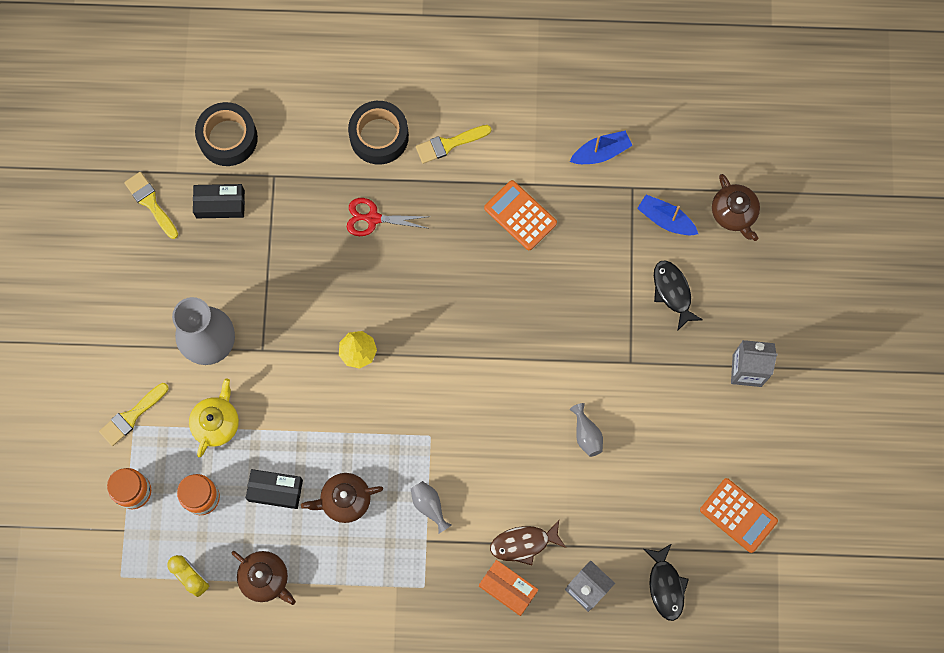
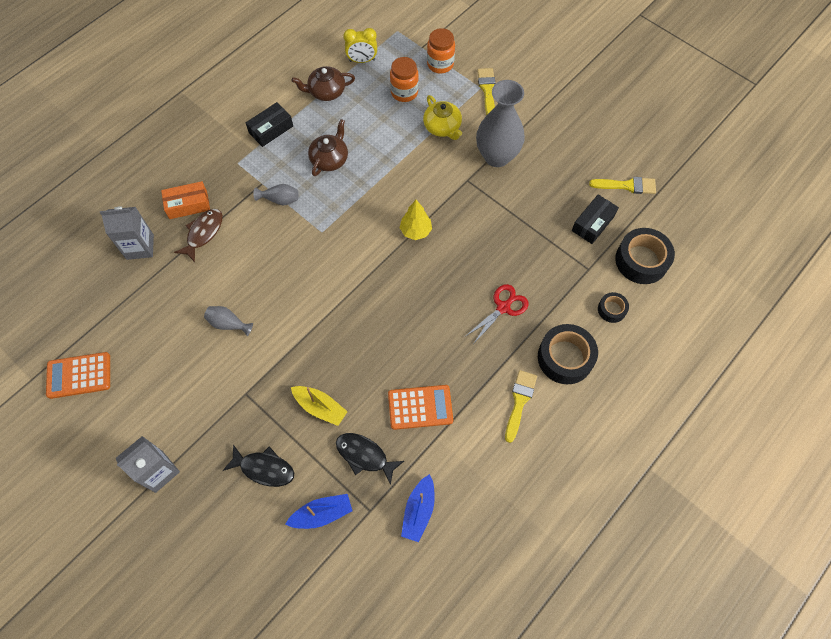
camera: 130 degrees right, 10 degrees down
black box [246,469,303,509] -> black box moved to [246,102,293,147]
black fish [644,544,689,621] -> black fish moved to [336,433,404,485]
brown teapot [712,174,760,241] -> none
none -> yellow boat [291,386,348,426]
none -> black tape [598,292,629,323]

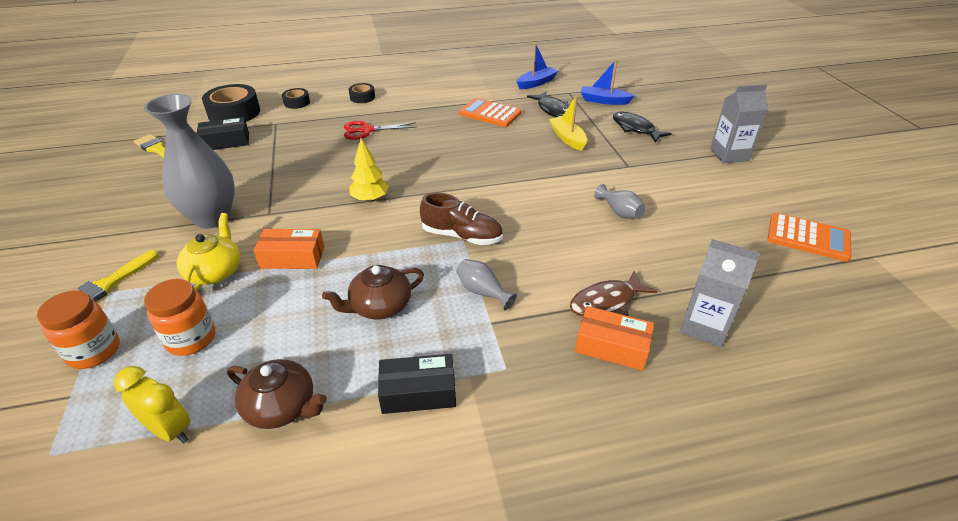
camera: 145 degrees left, 25 degrees down
yellow brush [505,370,537,443] -> none
black tape [538,324,598,384] -> black tape [349,83,375,103], size x0.52
none -> orange box [254,229,324,269]
none -> brown shoe [420,193,503,245]

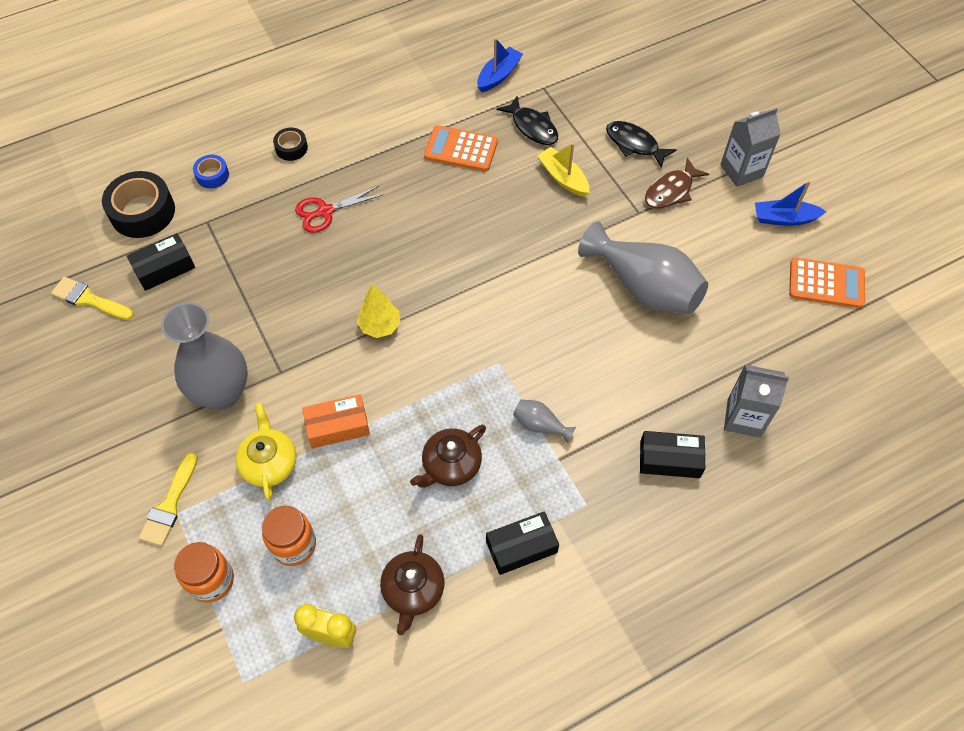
camera: 15 degrees left, 20 degrees up
brown teapot [227,359,327,429] -> brown teapot turned 90 degrees clockwise [380,534,445,635]
black tape [282,88,310,109] -> blue tape [193,155,229,189]
brown shoe [420,193,503,245] -> none
brown fish [570,271,657,316] -> brown fish moved to [645,158,709,209]
orange box [575,306,654,371] -> black box [640,431,705,478]
blue boat [581,59,635,105] -> blue boat moved to [755,181,827,226]
grey vase [594,184,646,219] -> grey vase [578,221,708,314], size x2.26

